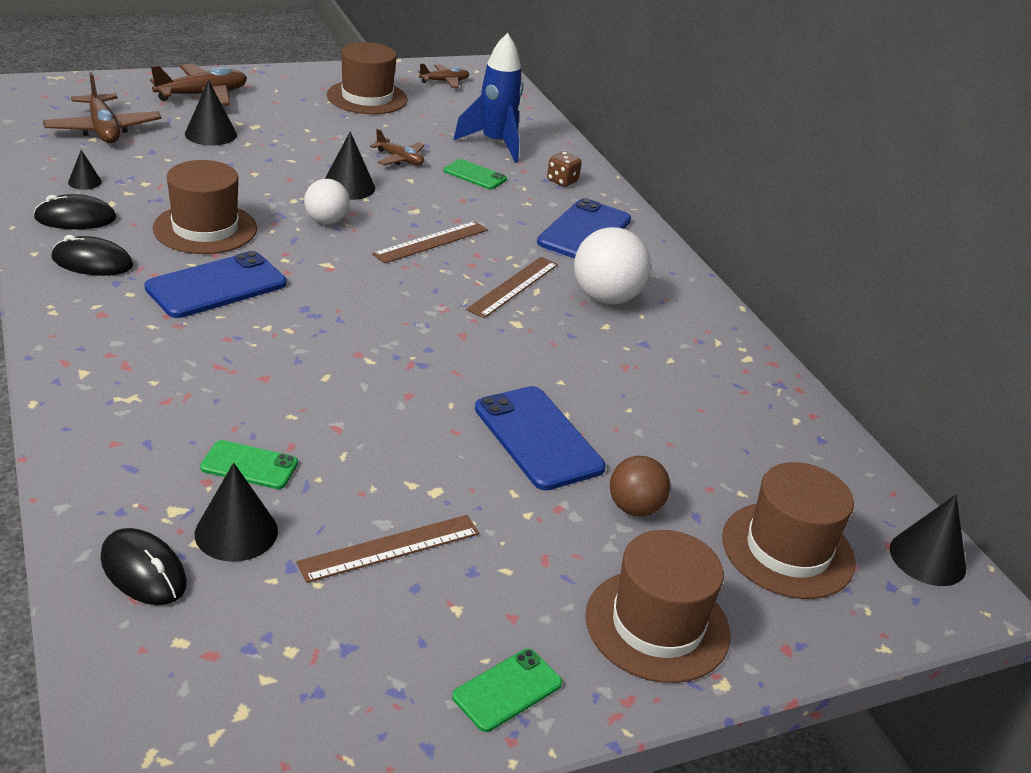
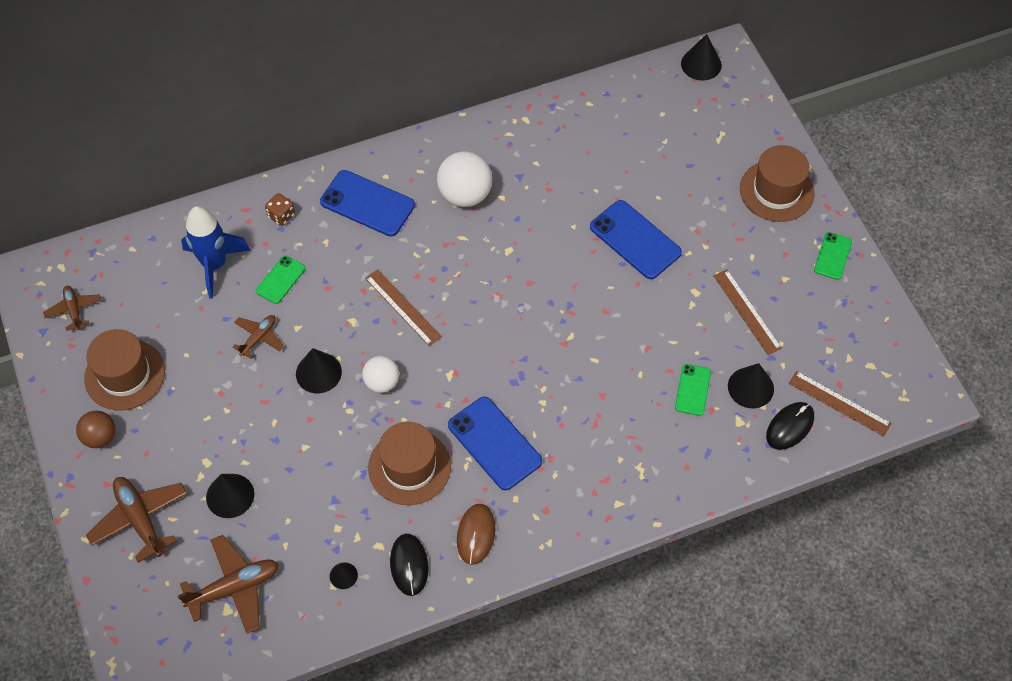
camera: 85 degrees left, 25 degrees up
black mouse [51,235,133,276] -> brown mouse [457,504,495,565]
green phone [452,649,562,732] -> green phone turned 60 degrees clockwise [814,232,852,280]
brown ruler [466,257,558,318] -> brown ruler moved to [789,371,892,436]
blue phone [475,386,606,490] -> blue phone turned 75 degrees clockwise [590,200,682,279]
brown ball [610,456,671,516] -> brown ball moved to [76,411,115,448]
brown hat [722,462,856,599] -> none

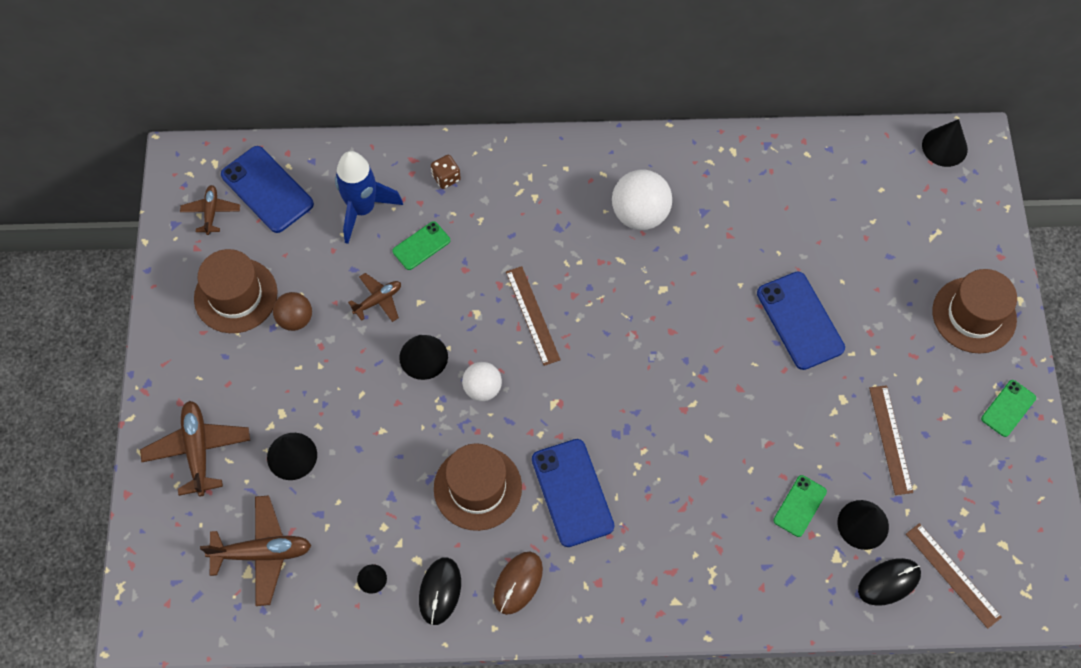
camera: 20 degrees right, 5 degrees up
brown ball [76,411,115,448] -> brown ball moved to [273,292,312,331]
blue phone [320,170,415,237] -> blue phone moved to [221,146,314,233]

